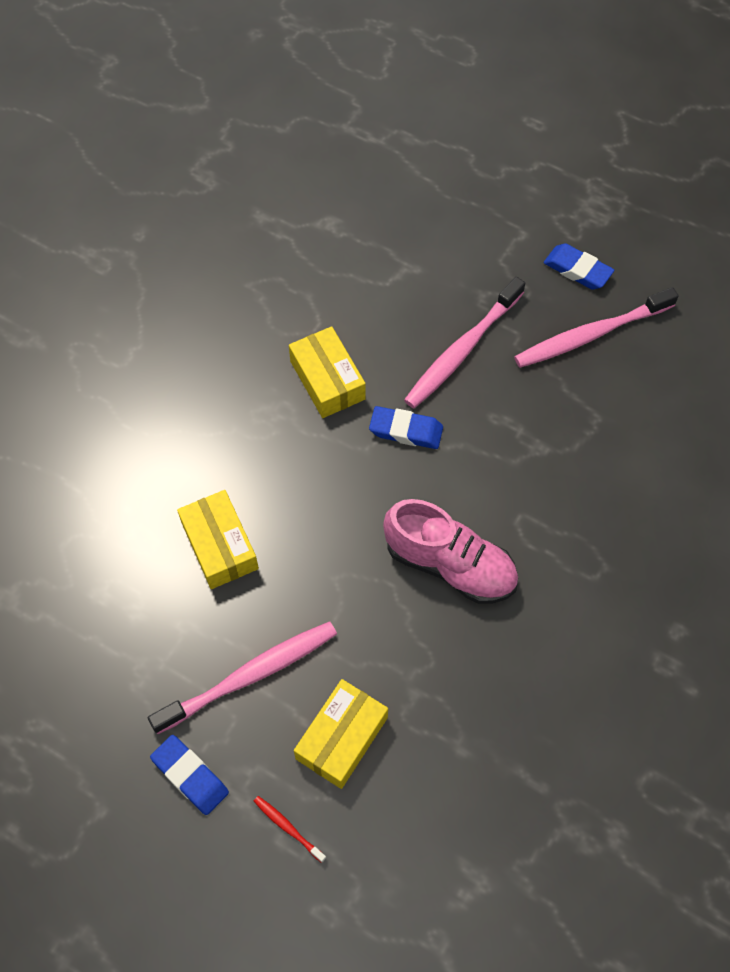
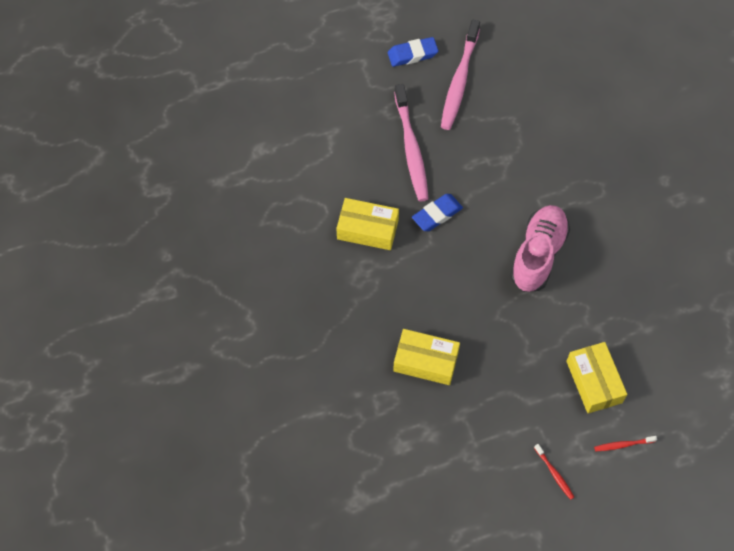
camera: 50 degrees left, 0 degrees up
pink toothbrush [148,621,337,734] -> none
blue eraser [150,735,229,815] -> red toothbrush [534,444,574,500]
pink shoe [383,499,518,604] -> pink shoe turned 45 degrees counterclockwise [510,205,570,292]

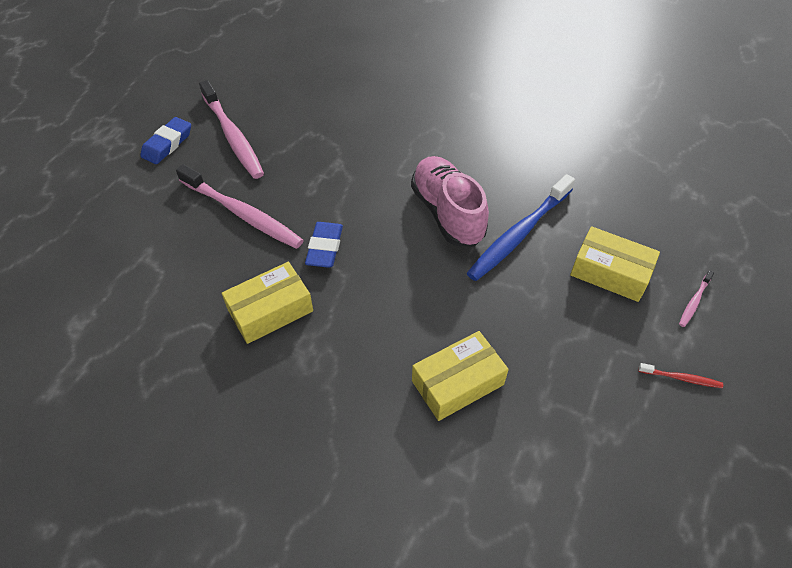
camera: 45 degrees left, 10 degrees down
red toothbrush [594,436,657,451] -> pink toothbrush [679,270,714,327]
none -> blue toothbrush [467,174,575,281]

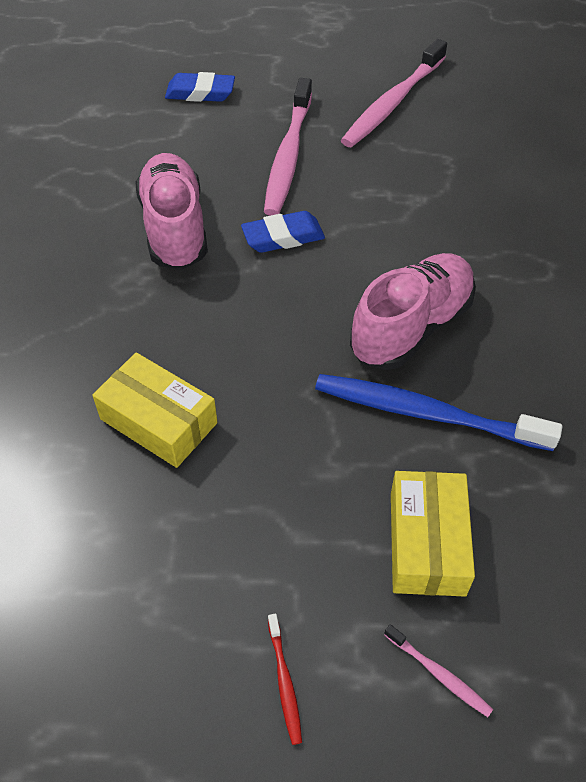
camera: 65 degrees right, 0 degrees up
blue eraser [140,117,191,164] -> blue eraser moved to [165,72,235,102]
yellow box [222,262,313,344] -> pink shoe [135,153,208,270]
pink toothbrush [679,270,714,327] -> pink toothbrush turned 150 degrees counterclockwise [384,624,493,717]

